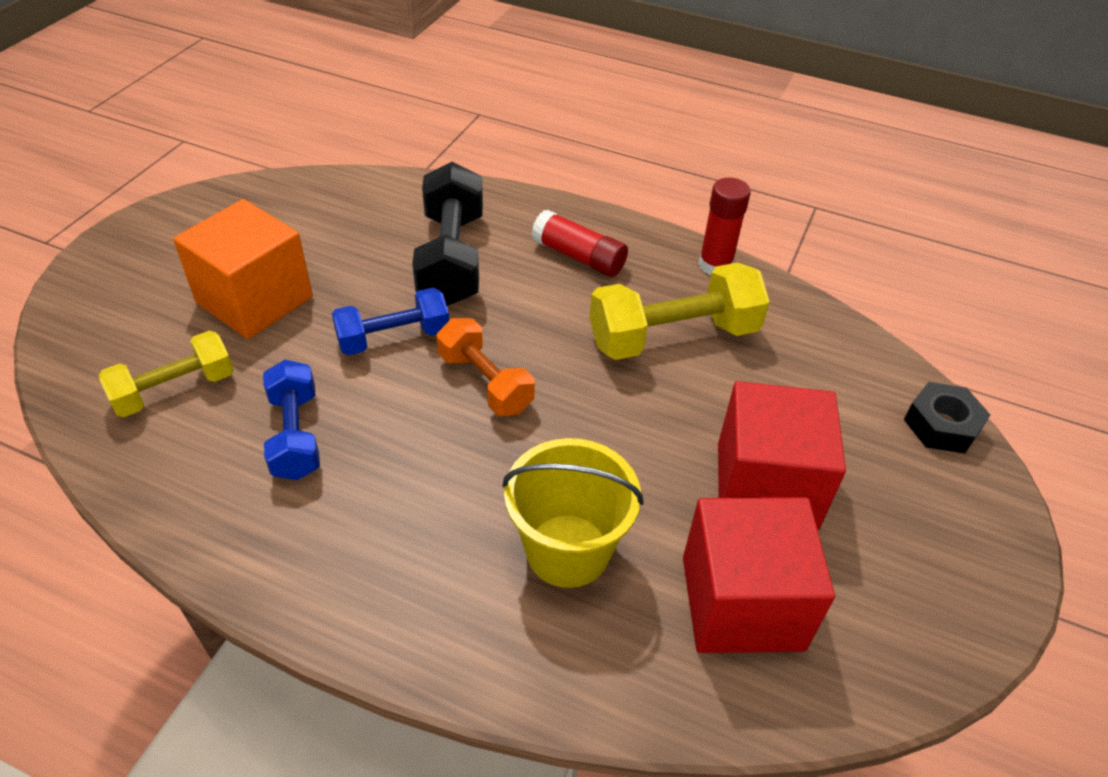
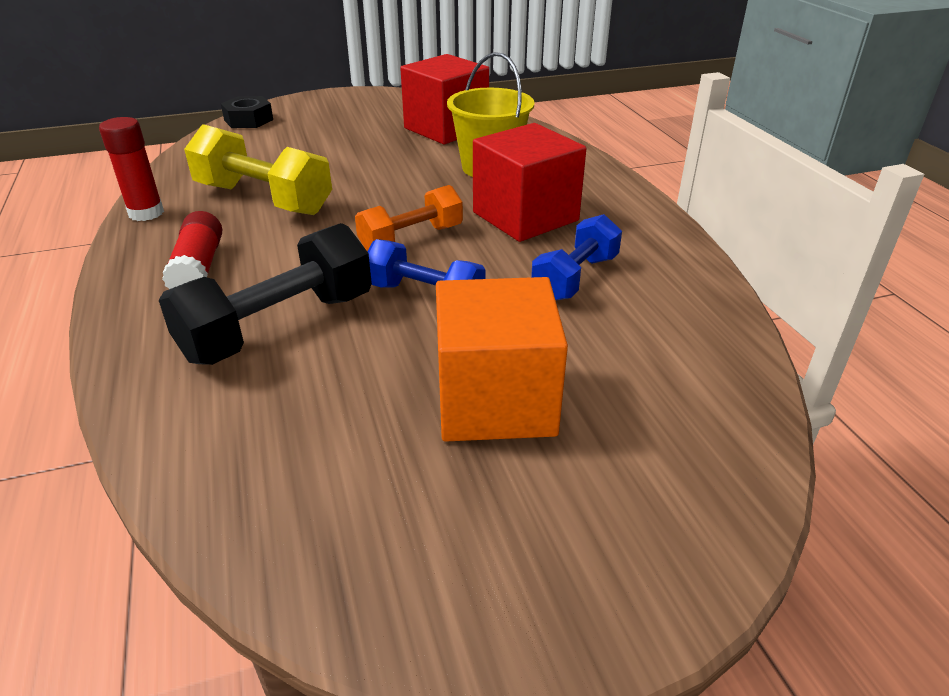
camera: 130 degrees left, 10 degrees down
yellow dumbbell [98,331,234,417] -> none
orange dumbbell [437,318,535,416] -> orange dumbbell turned 45 degrees clockwise [355,185,463,251]
red cube [718,381,846,530] -> red cube moved to [473,123,587,242]

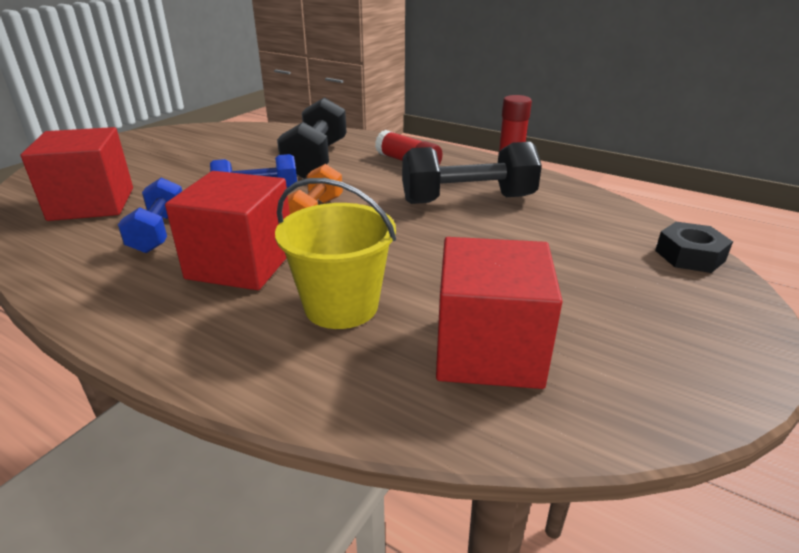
camera: 140 degrees right, 5 degrees down
yellow dumbbell [184,124,332,215] -> black dumbbell [402,142,542,204]
orange cube [436,277,568,442] -> none
none -> red cube [21,127,133,221]

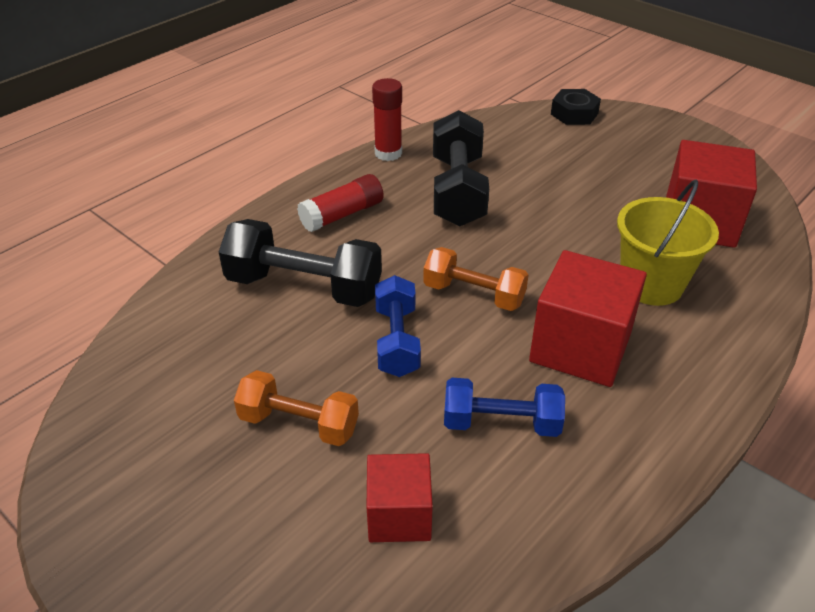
camera: 80 degrees left, 10 degrees up
red cube [21,127,133,221] -> red cube [367,453,433,542], size x0.61
none -> orange dumbbell [234,370,359,446]

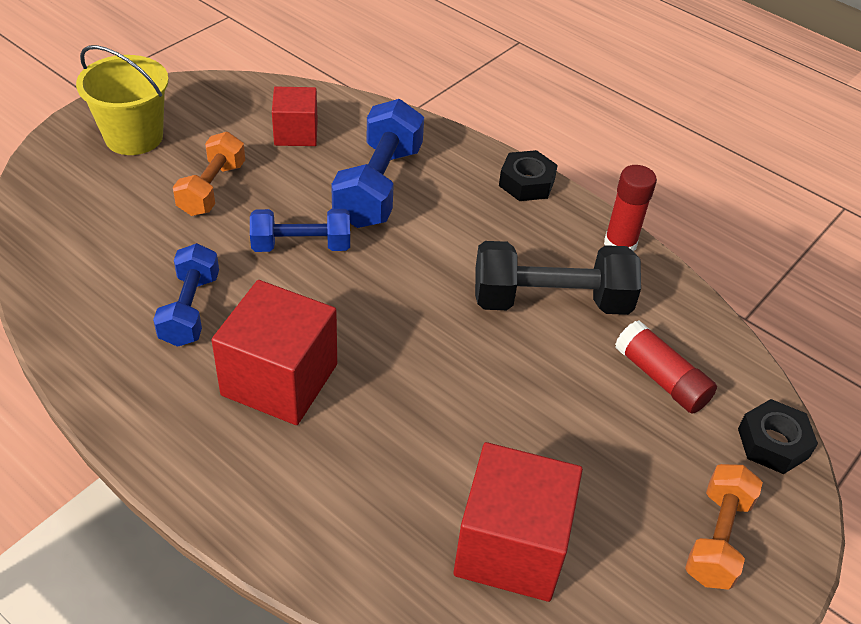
camera: 85 degrees right, 5 degrees up
black dumbbell [219,219,382,307] -> blue dumbbell [331,99,424,228]
red glue stick [297,174,384,232] -> red glue stick moved to [615,320,717,414]
red cube [367,453,433,542] -> red cube moved to [272,87,318,146]
orange dumbbell [423,247,528,311] -> orange dumbbell moved to [685,464,763,590]
yellow bucket [617,179,719,306] -> yellow bucket moved to [76,45,169,155]
none -> black nut [499,150,558,201]

